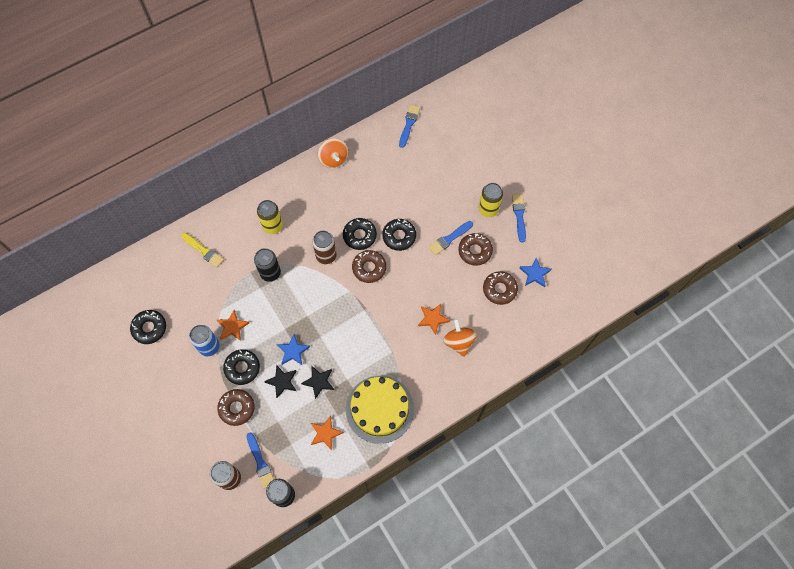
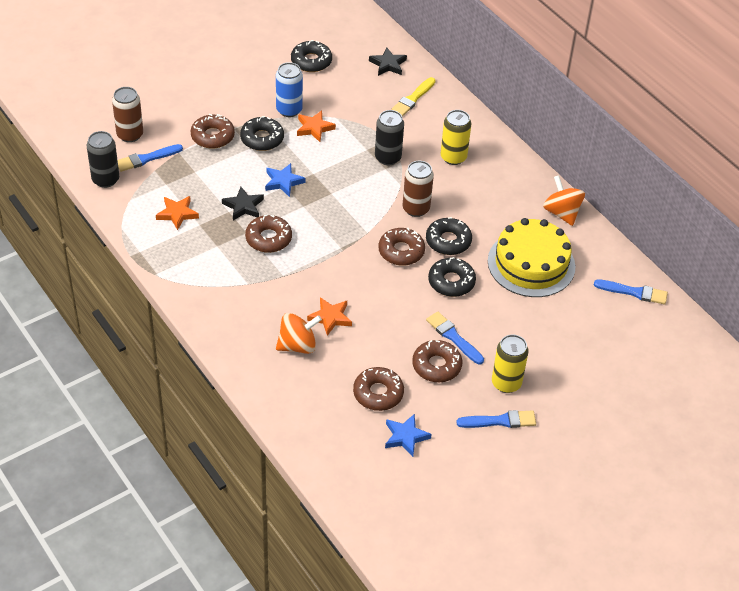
camera: 85 degrees right, 20 degrees down
black star [264,365,297,398] -> black star moved to [369,47,407,76]
orange spinning top [318,138,348,168] -> orange spinning top turned 90 degrees clockwise [543,175,585,226]
yellow cake [346,376,414,444] -> yellow cake moved to [488,218,575,297]
none -> brown donut [245,215,292,253]

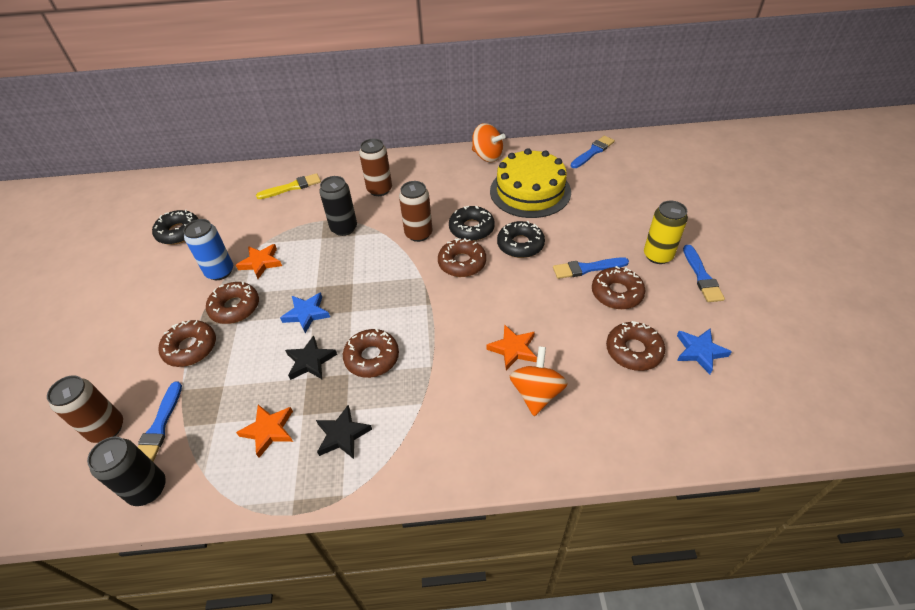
camera: 55 degrees left, 0 degrees up
black donut [240,116,284,151] -> brown donut [206,282,259,324]
black star [369,47,407,76] -> black star moved to [316,405,372,459]
yellow brush [392,77,436,116] -> yellow brush turned 90 degrees counterclockwise [256,173,321,199]
yellow can [441,110,471,165] -> brown can [359,139,392,196]
blue brush [456,410,536,428] -> blue brush turned 150 degrees clockwise [683,245,725,302]
orange spinning top [543,175,585,226] -> orange spinning top turned 150 degrees counterclockwise [472,123,505,162]

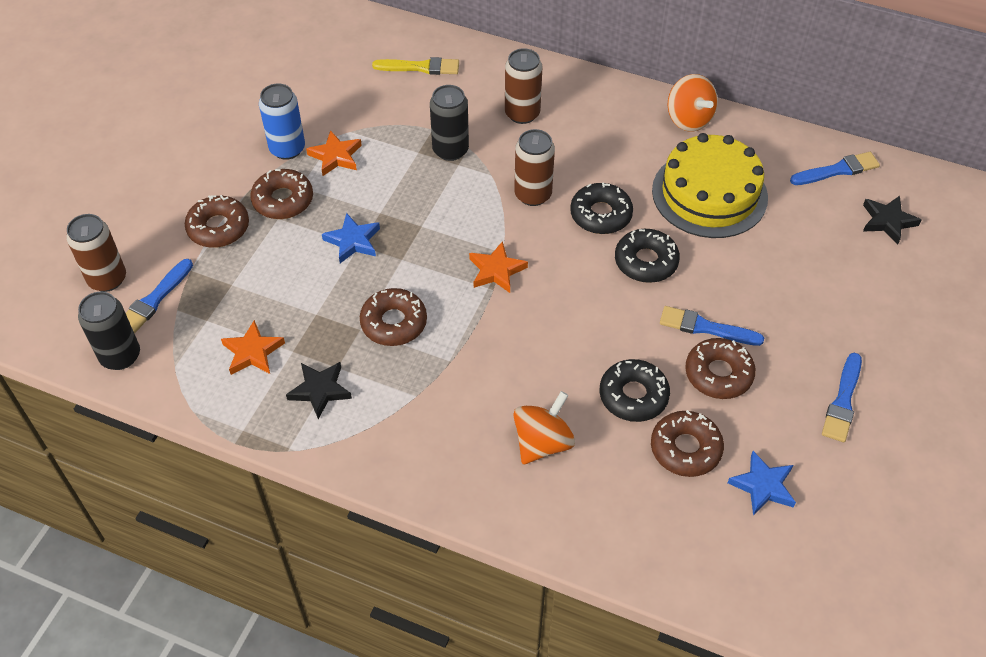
camera: 25 degrees right, 5 degrees up
black donut [152,210,198,245] -> black donut moved to [600,359,670,422]
black star [285,335,337,380] -> black star moved to [863,196,921,245]
brown donut [438,238,486,277] -> none
orange star [487,324,537,370] -> orange star moved to [469,241,528,293]
yellow can [644,201,688,264] -> none

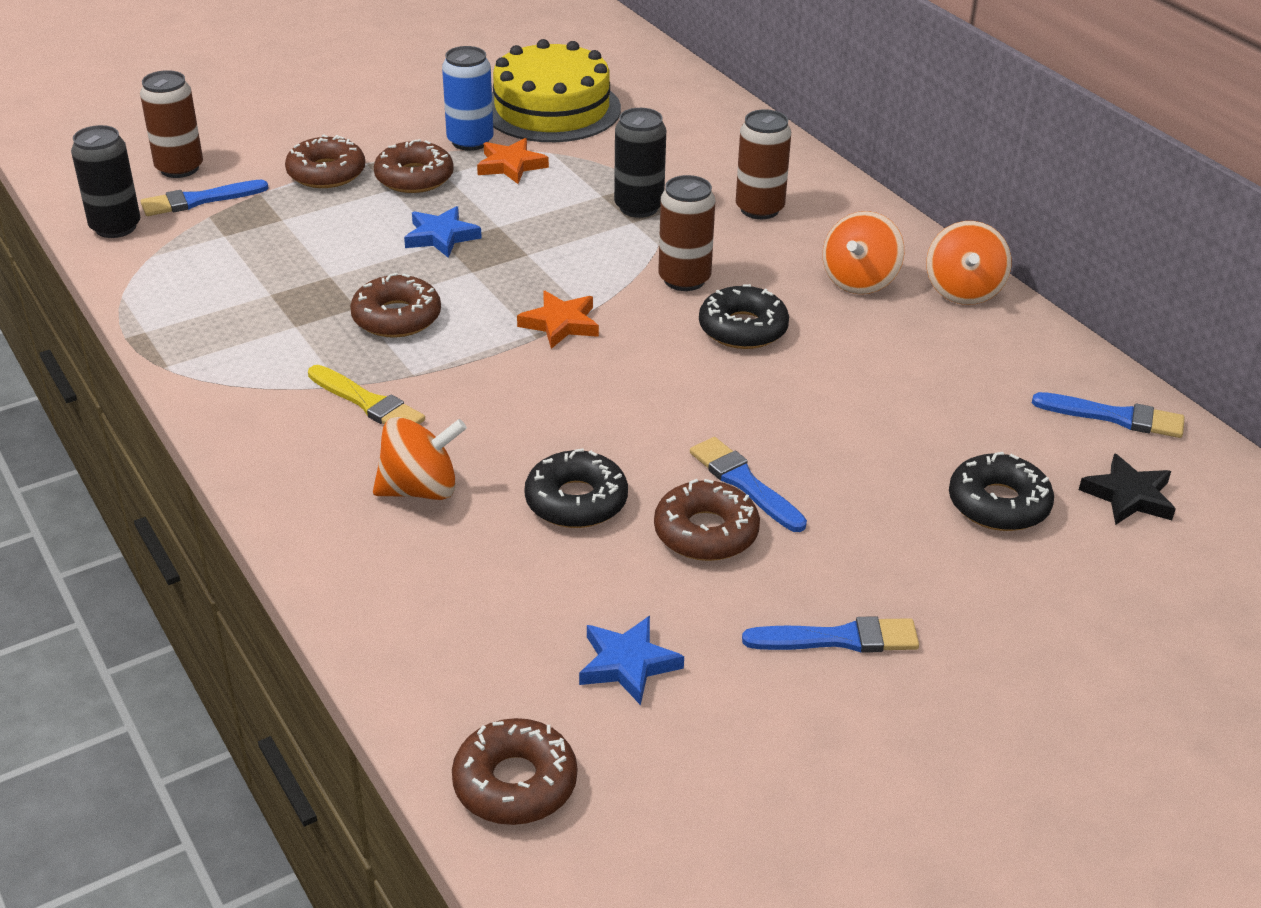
camera: 35 degrees right, 15 degrees down
orange star [221,320,285,375] -> none
black star [286,362,352,419] -> none
yellow brush [372,57,459,75] -> yellow brush moved to [308,365,425,424]
black donut [615,229,680,283] -> black donut moved to [949,452,1054,531]
brown donut [651,410,724,477] -> brown donut moved to [452,718,577,825]
yellow cake [652,133,768,238] -> yellow cake moved to [492,39,621,142]
blue brush [822,353,862,442] -> blue brush turned 150 degrees counterclockwise [742,616,919,653]
none -> orange spinning top [823,211,904,294]

